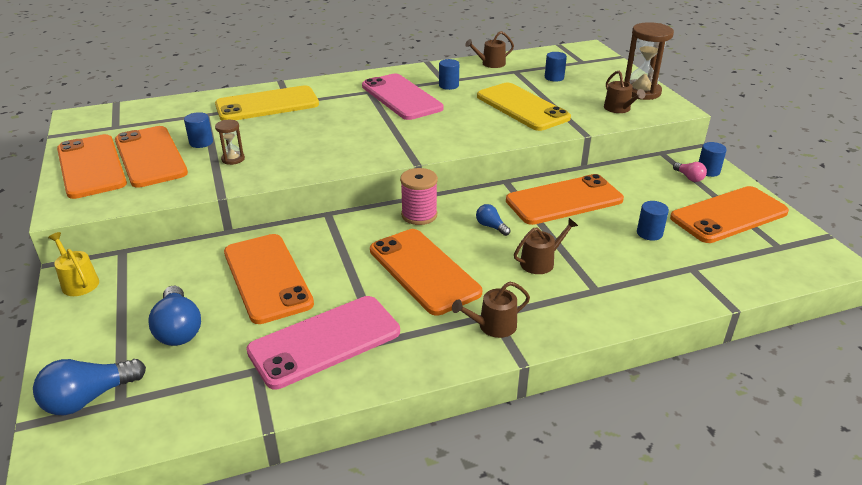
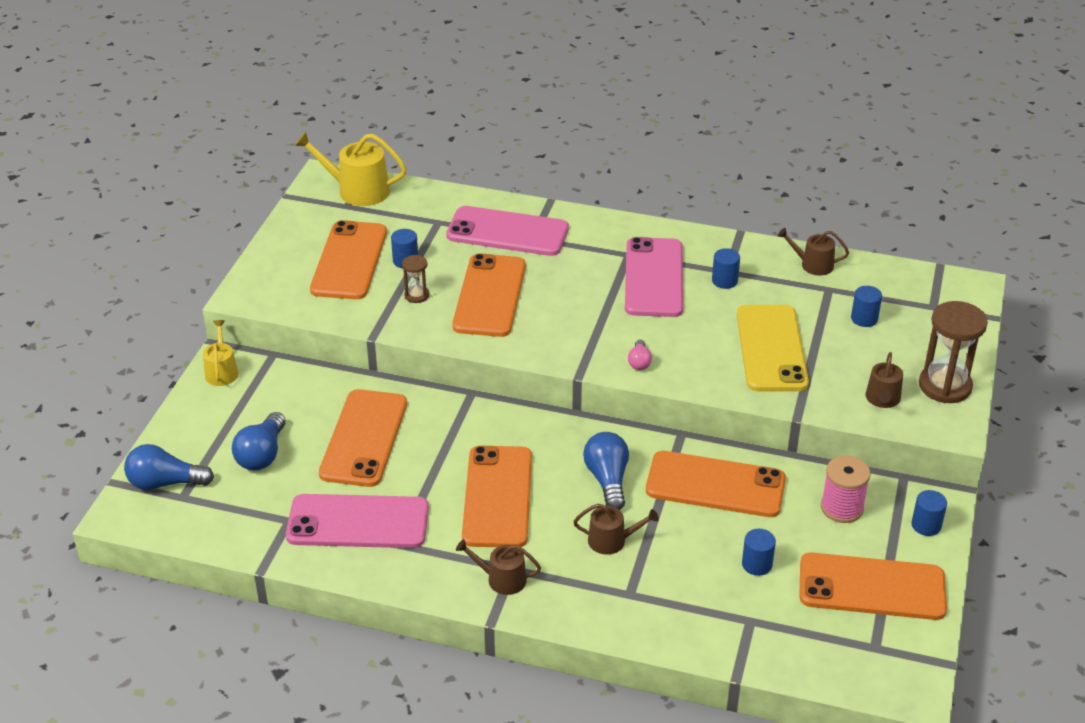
camera: 35 degrees right, 5 degrees up
orange phone [57,134,127,199] -> orange phone moved to [452,253,526,337]
yellow phone [215,85,319,121] -> pink phone [446,206,569,256]
pink spool [400,168,438,225] -> pink spool moved to [821,456,870,523]
blue light bulb [476,204,511,236] -> blue light bulb [583,432,629,510], size x1.82
pink light bulb [673,162,707,182] -> pink light bulb moved to [628,340,652,370]
none -> yellow watering can [294,132,407,206]

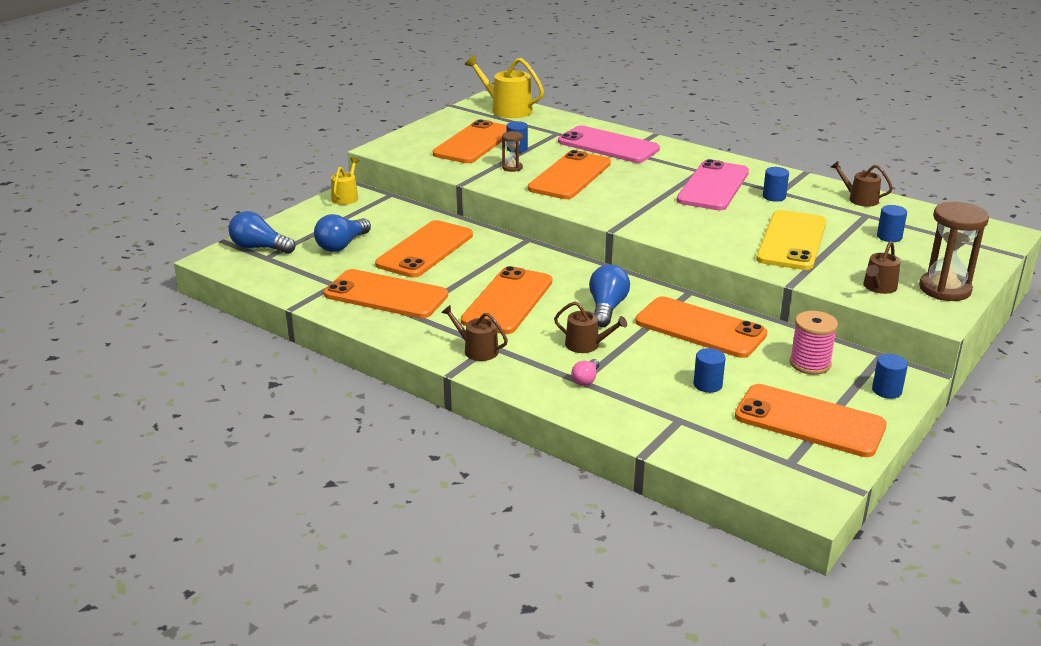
camera: 20 degrees right, 10 degrees down
pink phone [286,494,429,548] -> orange phone [324,269,448,318]
pink light bulb [628,340,652,370] -> pink light bulb moved to [571,359,599,386]

